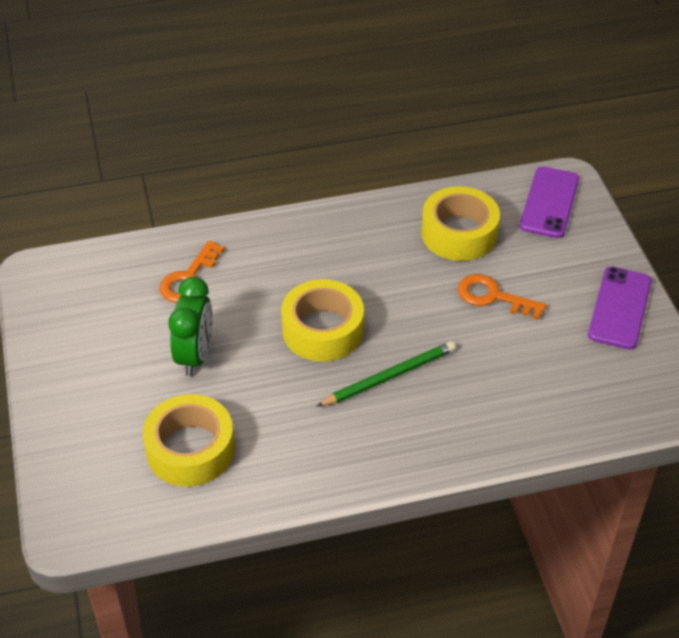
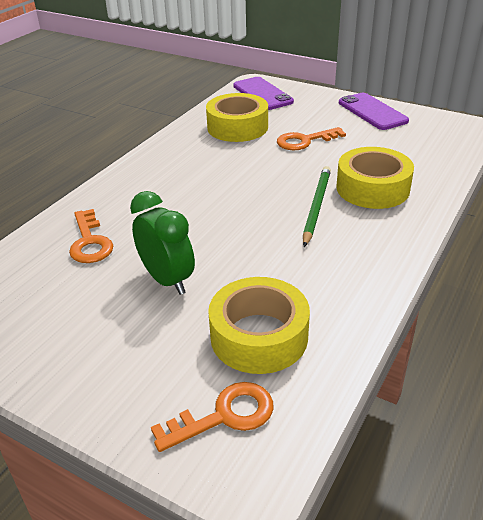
camera: 45 degrees left, 10 degrees down
yellow tape [281,279,364,362] -> yellow tape moved to [336,147,414,209]
none -> orange key [151,382,274,452]

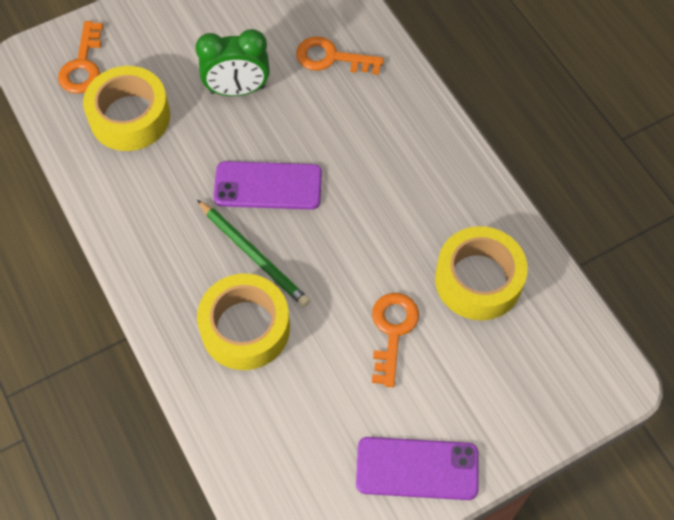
camera: 120 degrees right, 25 degrees up
purple phone [233,77,294,110] -> purple phone moved to [213,161,322,210]

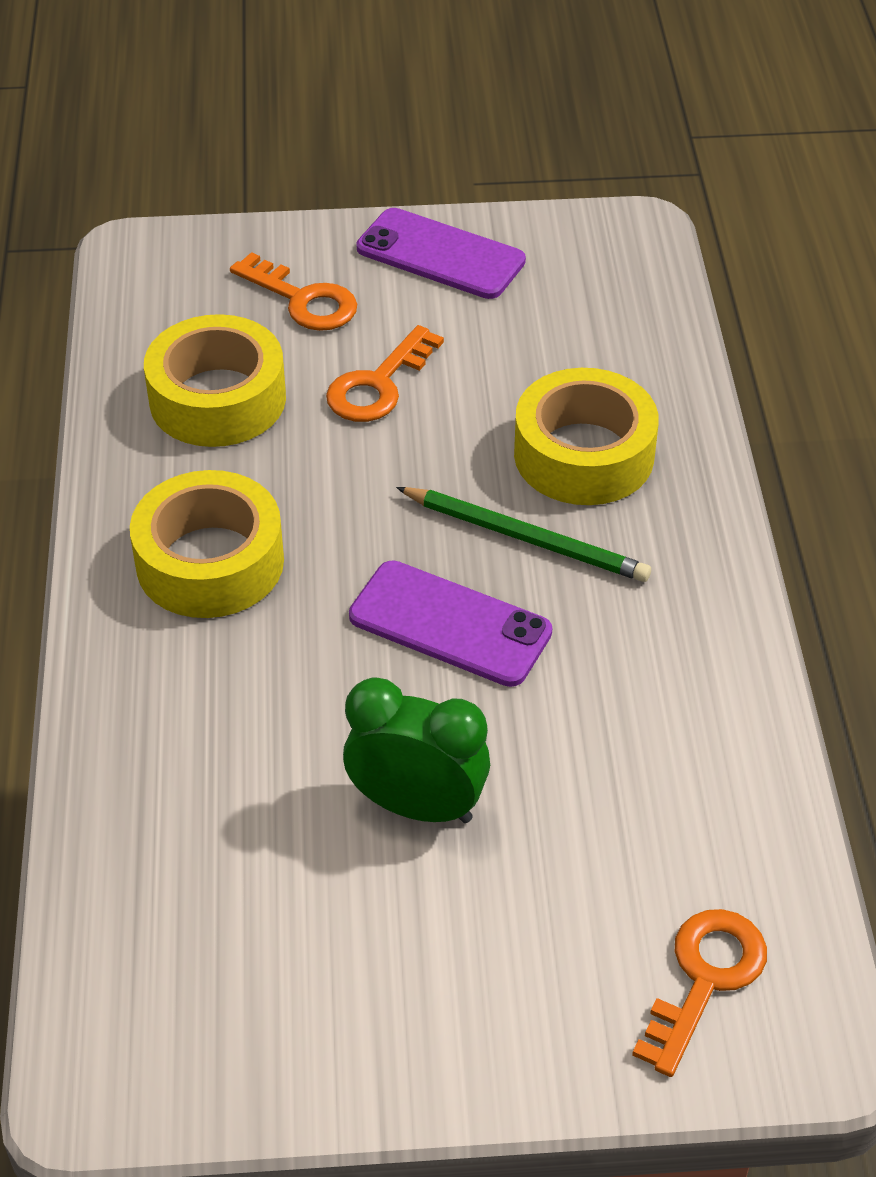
camera: 155 degrees left, 15 degrees down
yellow tape [83,66,170,151] -> yellow tape moved to [130,470,284,618]
green pencil [197,200,310,307] -> green pencil turned 135 degrees clockwise [396,487,651,582]
orange key [296,36,384,75] -> orange key moved to [230,252,357,331]

